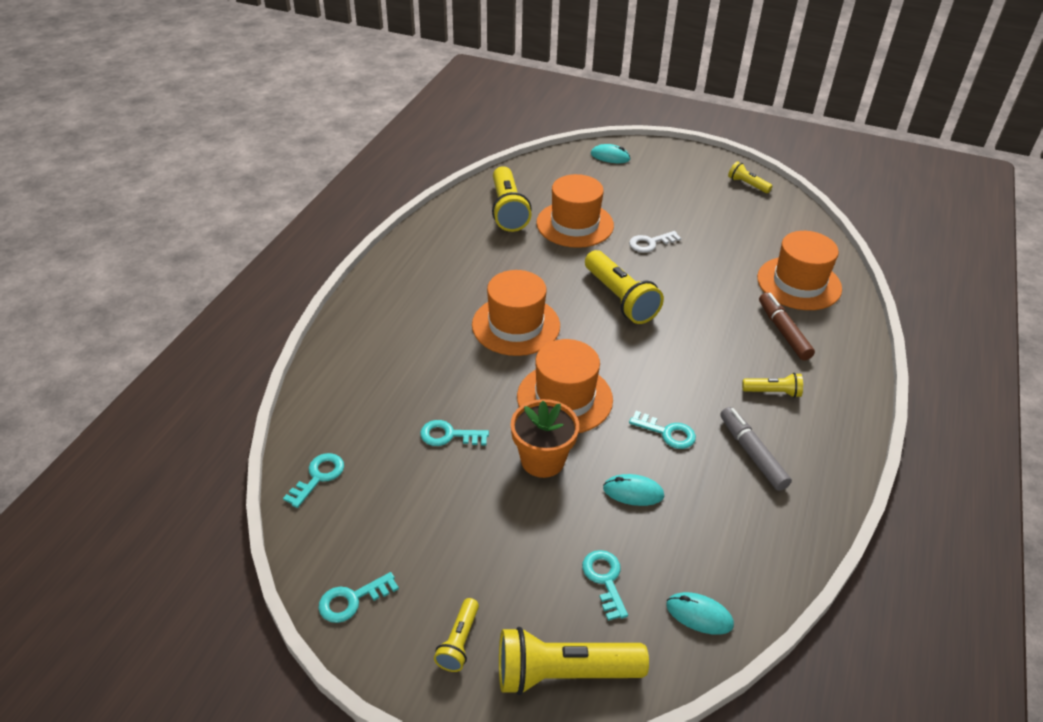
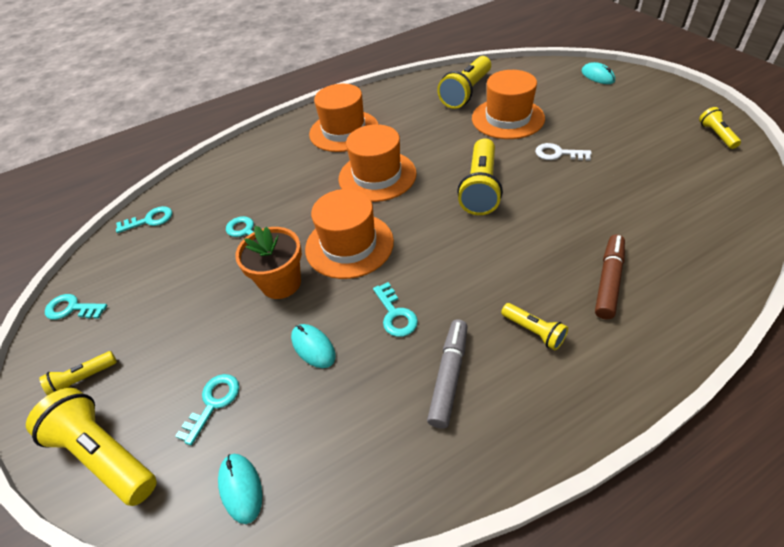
camera: 45 degrees right, 5 degrees up
orange hat [757,231,842,310] -> orange hat moved to [309,84,378,152]

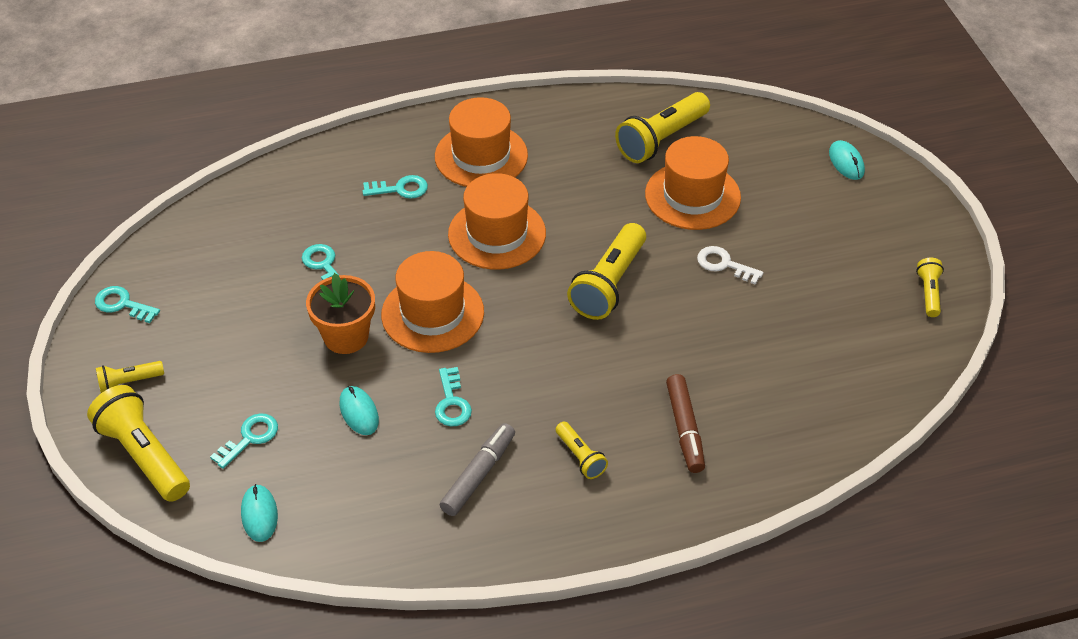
camera: 10 degrees right, 0 degrees up
turquoise key [116,206,172,233] -> turquoise key moved to [363,175,428,199]
brown marker [595,234,625,319] -> brown marker turned 135 degrees clockwise [666,374,705,473]

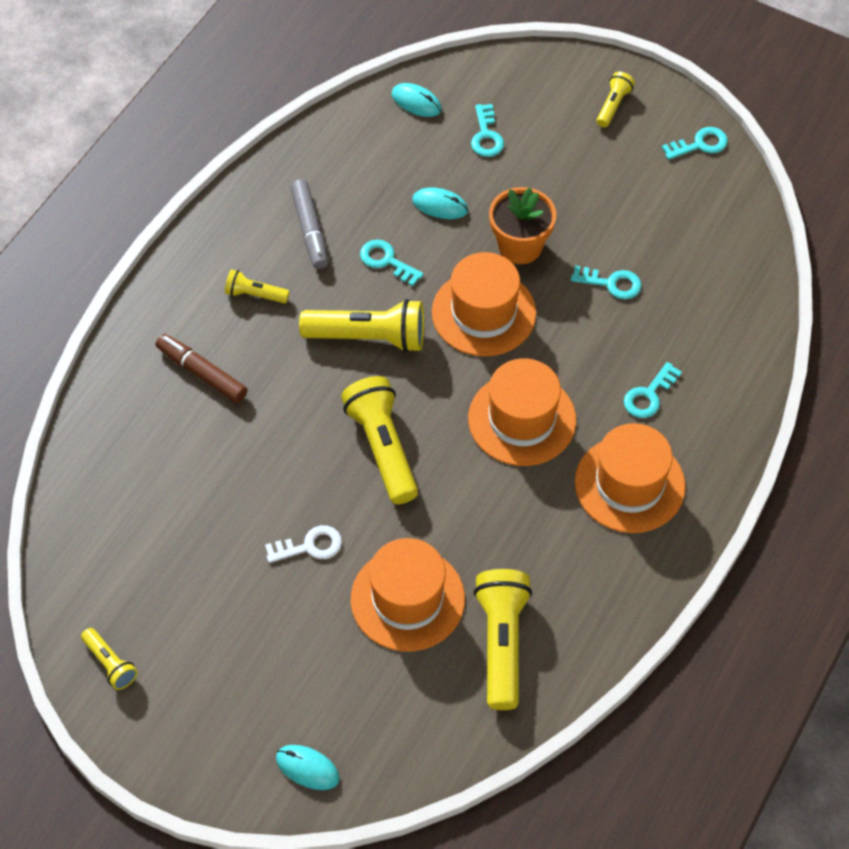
camera: 135 degrees right, 10 degrees up
yellow flashlight [87,385,190,502] -> yellow flashlight moved to [299,299,424,353]

